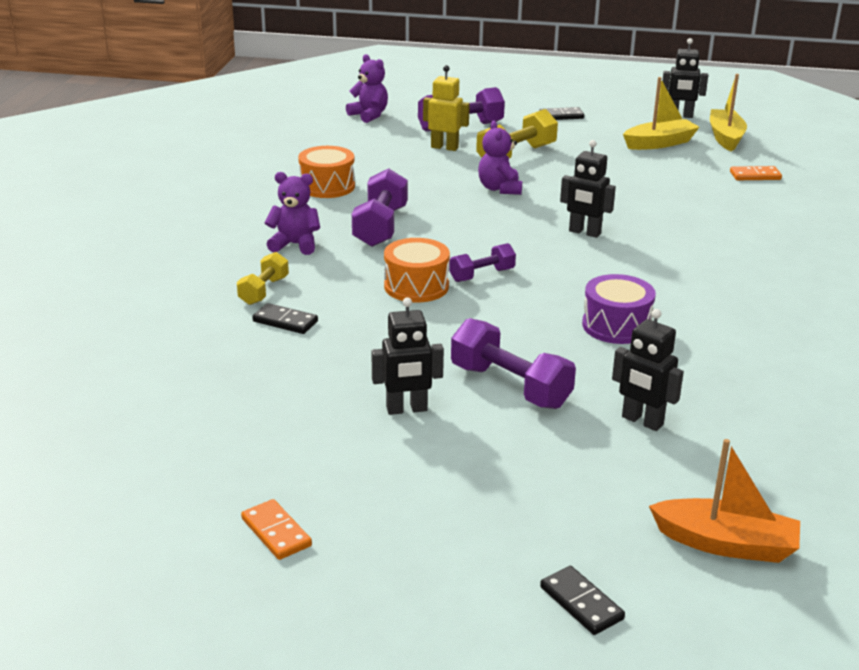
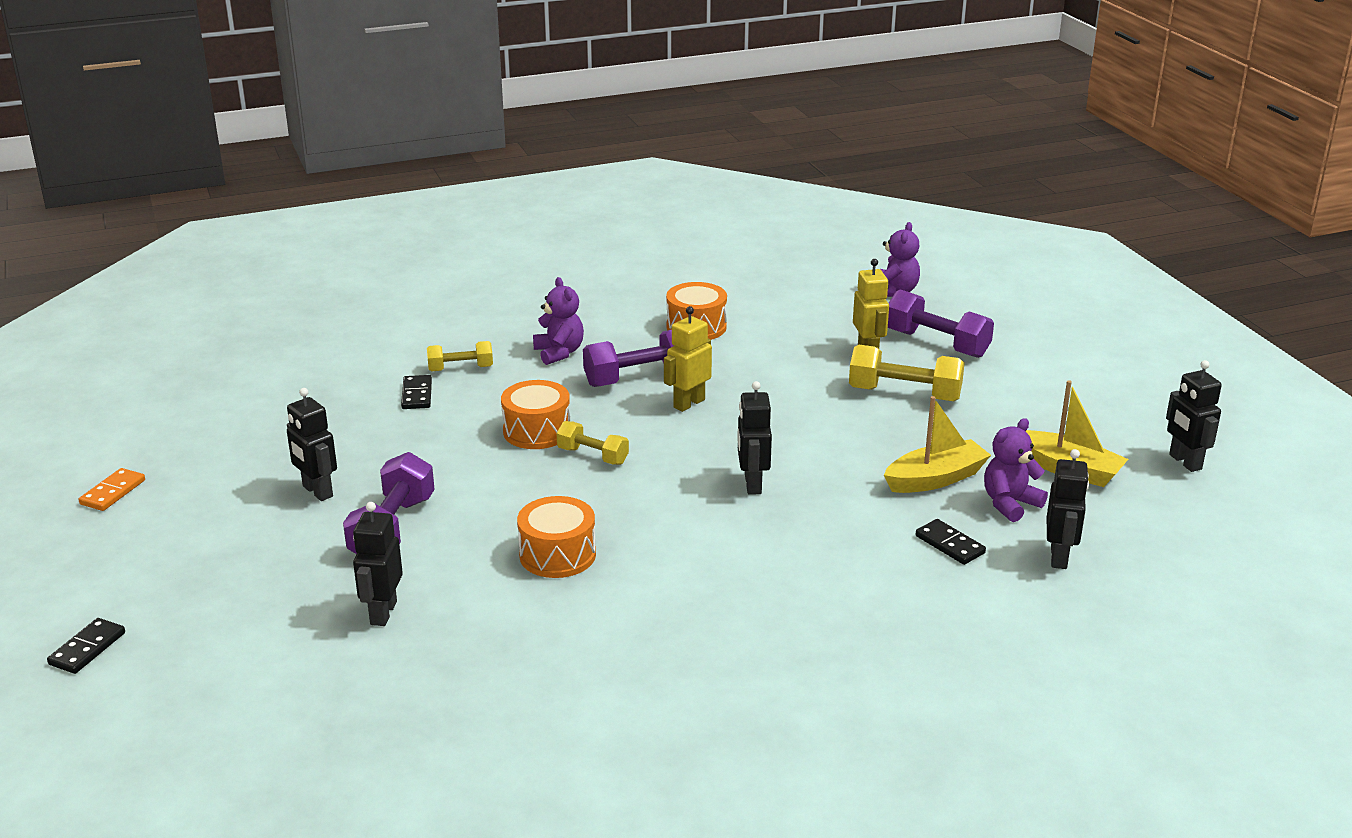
camera: 60 degrees right, 0 degrees up
purple dumbbell [449,243,516,282] -> yellow dumbbell [557,421,629,465]
purple teddy bear [478,121,522,195] -> purple teddy bear moved to [984,418,1048,522]
black domino [539,107,584,120] -> black domino moved to [916,519,986,565]
purple drum [582,274,656,344] -> orange drum [517,496,596,578]
orange boat [649,439,800,563] -> none
yellow boat [710,74,747,151] -> yellow boat moved to [884,396,991,493]
orange domino [730,166,782,180] -> black robot [1047,449,1089,569]
none -> yellow robot [664,306,712,412]

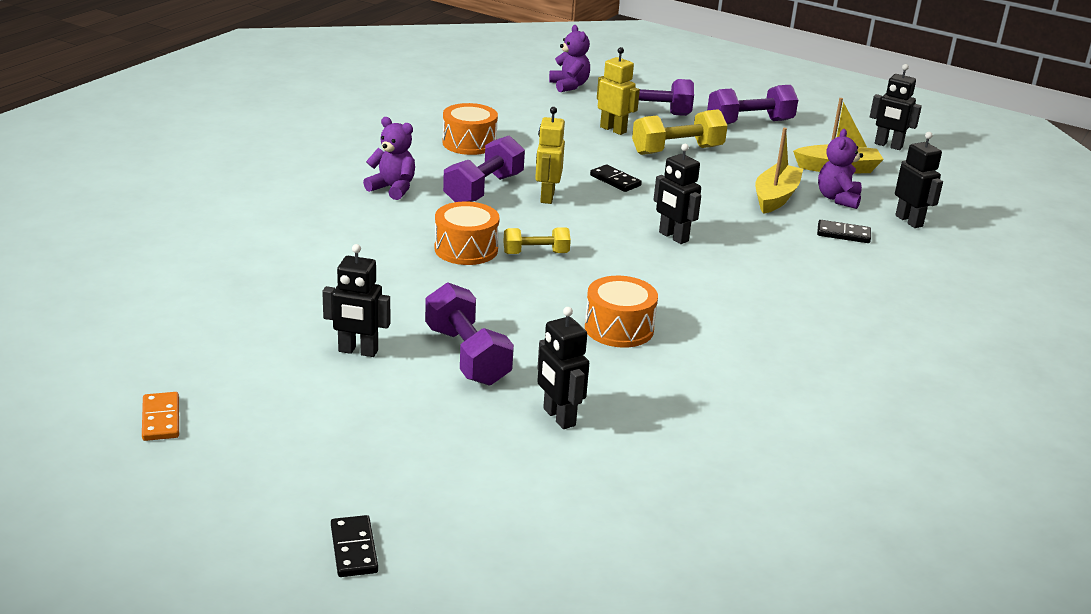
camera: 40 degrees left, 0 degrees up
black domino [401,375,432,409] -> black domino moved to [590,165,642,192]
yellow dumbbell [427,341,493,371] -> none
none -> purple dumbbell [707,85,798,125]

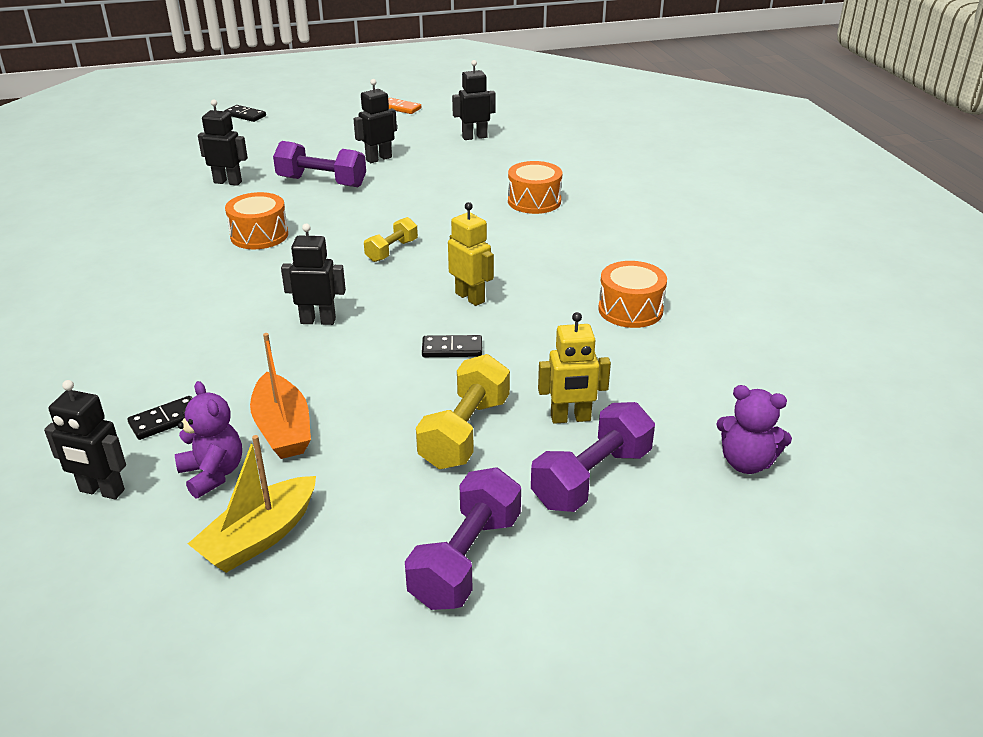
camera: 135 degrees right, 5 degrees up
purple teddy bear [363,117,415,200] -> none
orange drum [435,202,500,265] -> orange drum moved to [508,161,562,214]
purple dumbbell [443,135,525,202] -> none
yellow boat [755,128,803,214] -> orange boat [250,333,311,459]
black robot [870,64,922,150] -> black robot moved to [452,60,495,140]

